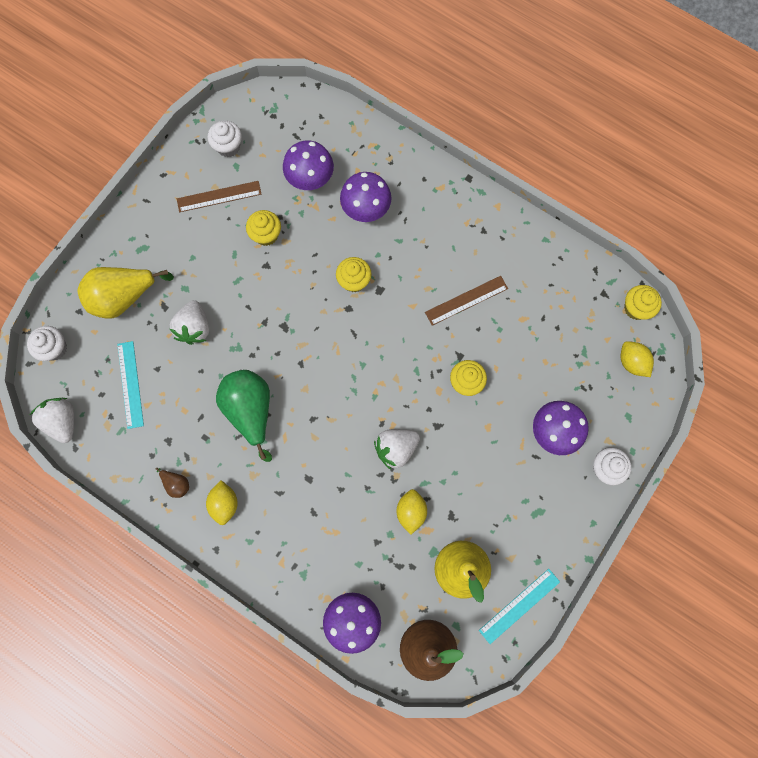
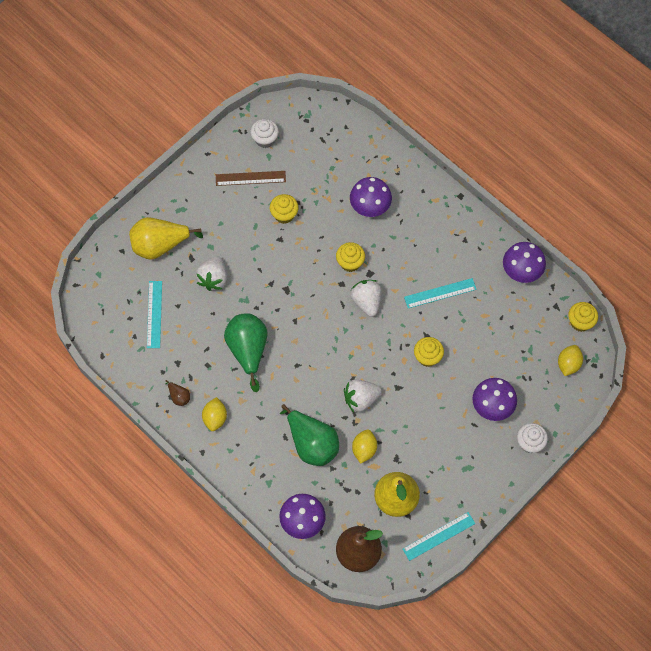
camera: 10 degrees right, 10 degrees down
white cupcake [27,326,67,361] -> none
white strawberry [30,398,74,443] -> white strawberry moved to [350,280,381,317]
purple mushroom [283,141,334,190] -> purple mushroom moved to [503,242,546,283]
brown ruler [425,276,508,326] -> turquoise ruler [404,278,477,308]
yellow lemon [621,341,654,377] -> yellow lemon turned 45 degrees clockwise [558,345,583,376]
none -> green pear [280,404,339,466]

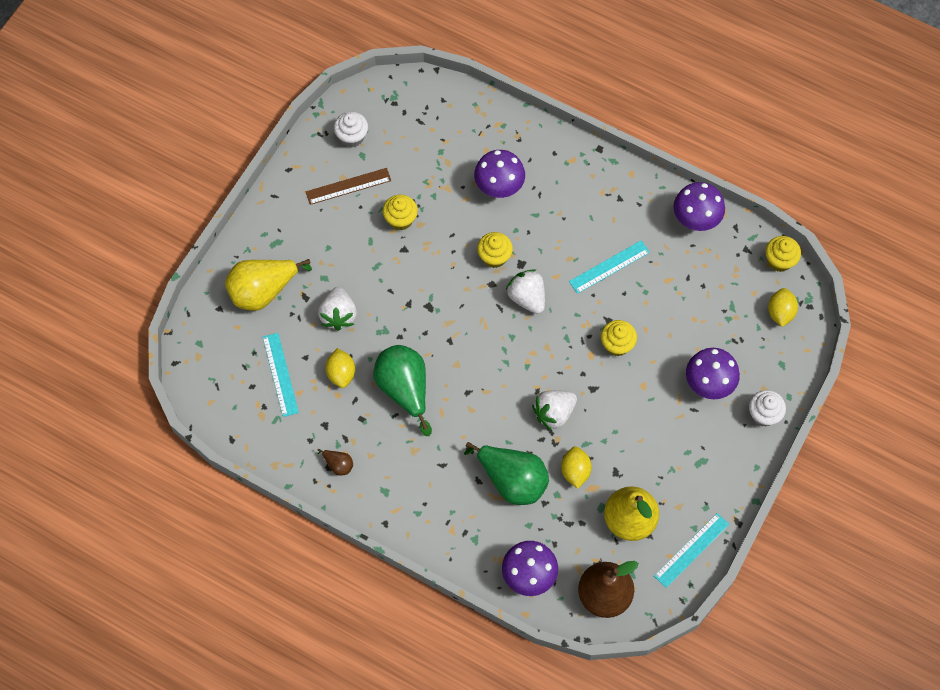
camera: 15 degrees left, 0 degrees up
yellow lemon [202,397,227,431] -> yellow lemon moved to [325,348,355,388]

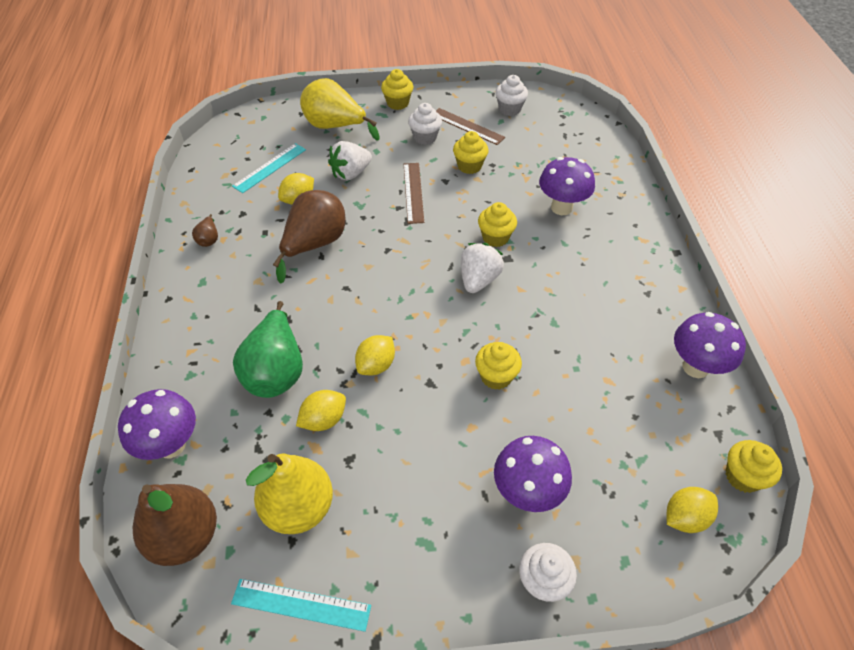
camera: 55 degrees right, 15 degrees down
green pear [373,345,432,436] -> brown pear [273,190,345,284]
white strawberry [532,390,577,431] -> yellow lemon [355,335,395,375]
turquoise ruler [569,240,650,294] -> none
none -> yellow cupcake [381,69,413,110]
none -> brown ruler [404,163,424,224]
none -> white cupcake [408,103,442,145]

